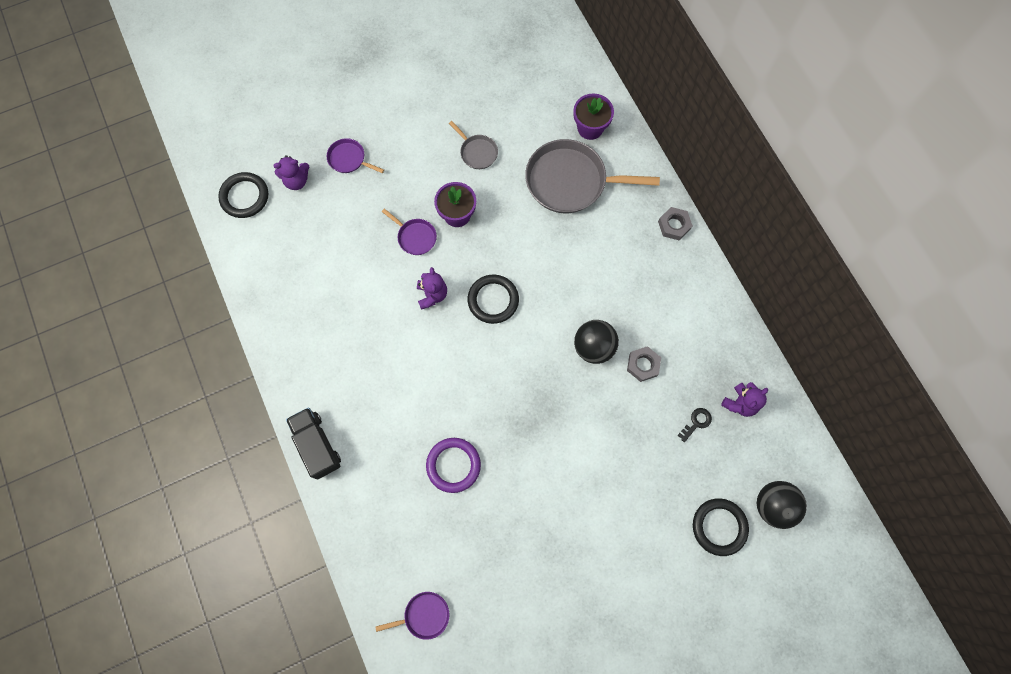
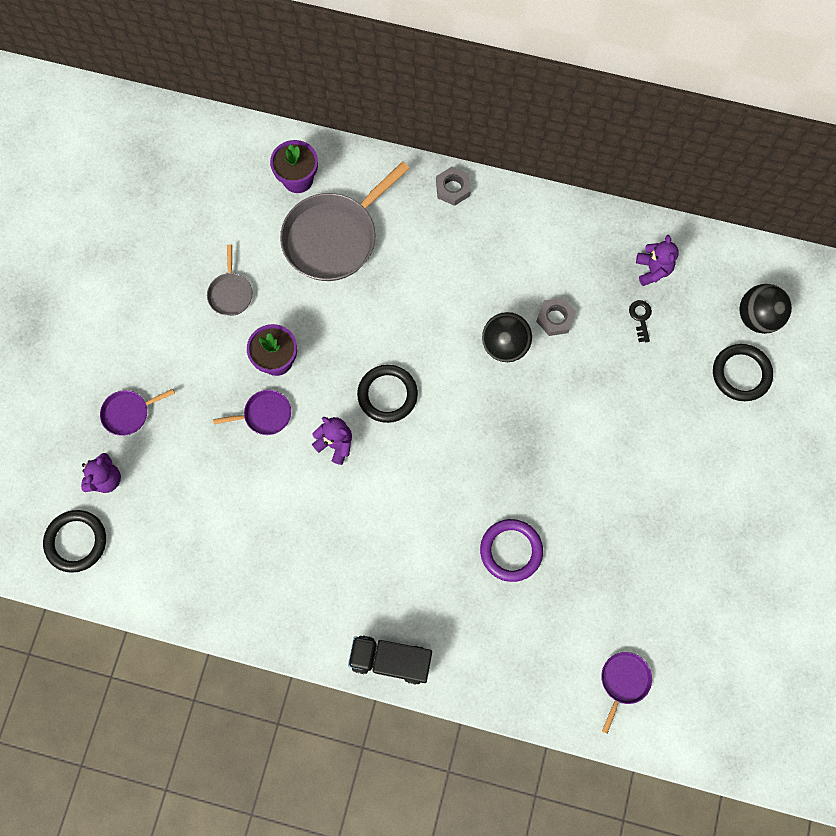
camera: 50 degrees left, 0 degrees up
grey pan [449,121,498,169] -> grey pan turned 90 degrees clockwise [207,245,253,316]

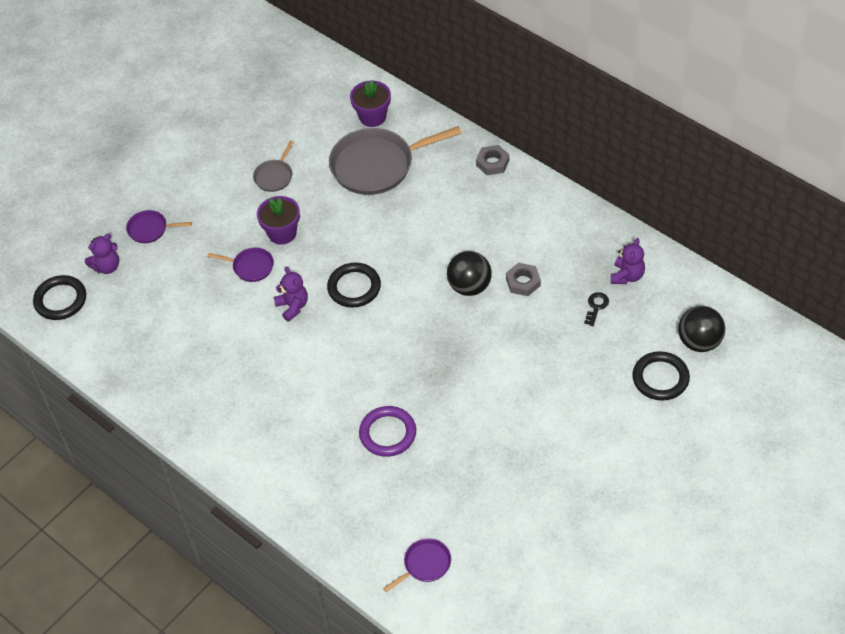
camera: 30 degrees right, 20 degrees down
black truck [348,635,432,685] -> none

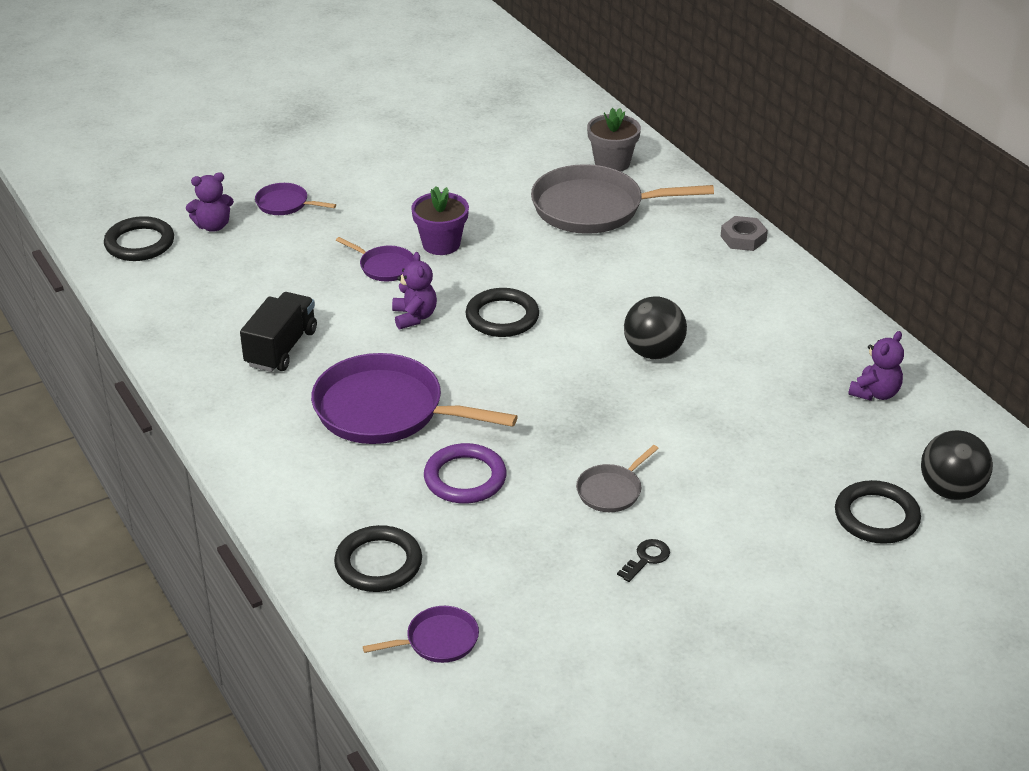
camera: 15 degrees right, 15 degrees down
grey pan [253,140,294,192] -> grey pan moved to [576,445,659,512]
purple flower pot [350,80,391,127] -> grey flower pot [587,108,641,171]
grey nut [506,263,541,296] -> none
black key [584,292,609,326] -> black key moved to [617,539,670,582]
none -> black truck [240,292,317,372]
none -> purple pan [311,353,518,444]
none -> black ring [334,525,422,592]

